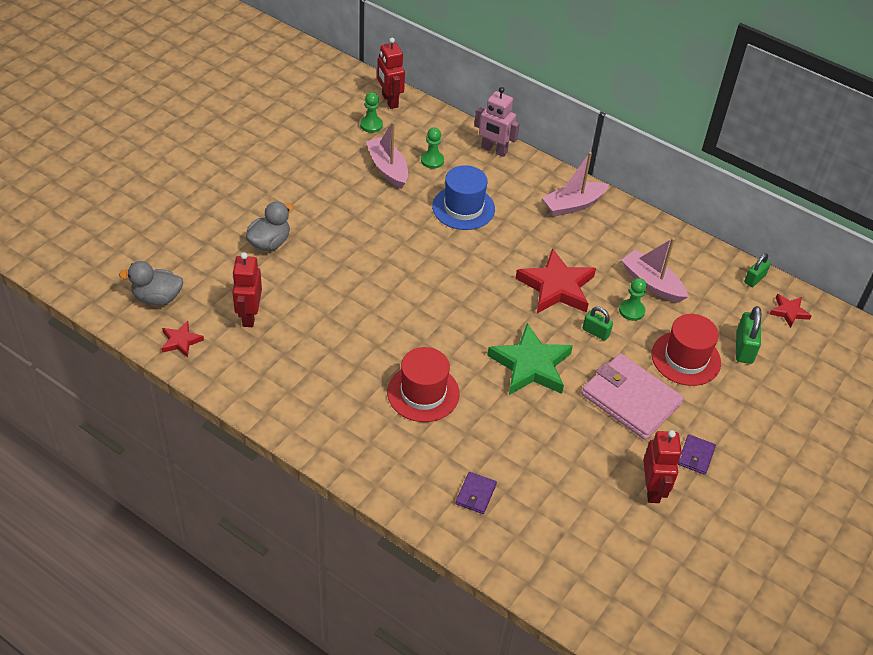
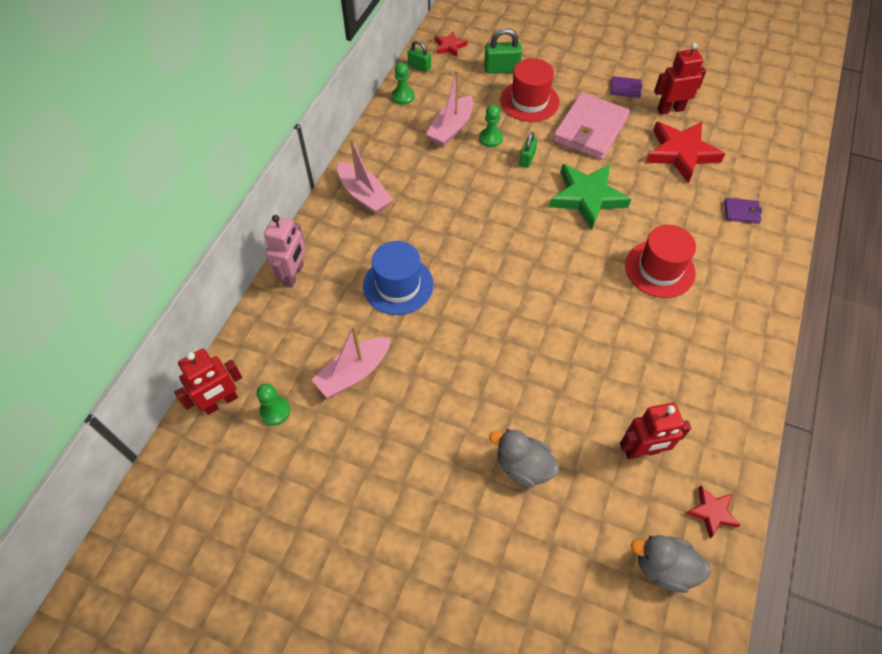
camera: 100 degrees left, 10 degrees up
grey duck [119,261,183,305] -> grey duck turned 120 degrees clockwise [631,535,711,593]
green pawn [421,128,444,169] -> green pawn moved to [392,62,414,105]
red star [515,248,596,313] -> red star moved to [646,122,725,183]

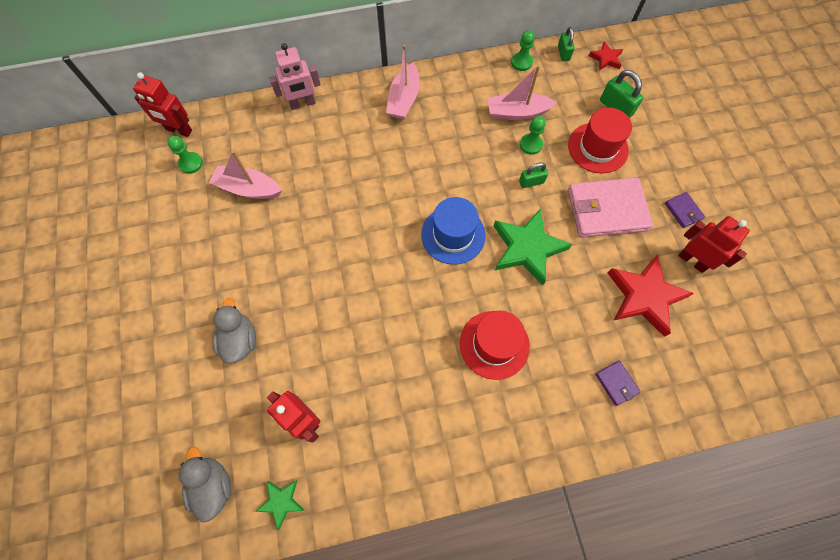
camera: 55 degrees right, 10 degrees up
blue hat [363,241,434,315] -> blue hat moved to [421,197,486,265]
red star [686,486,741,538] -> green star [255,480,304,530]

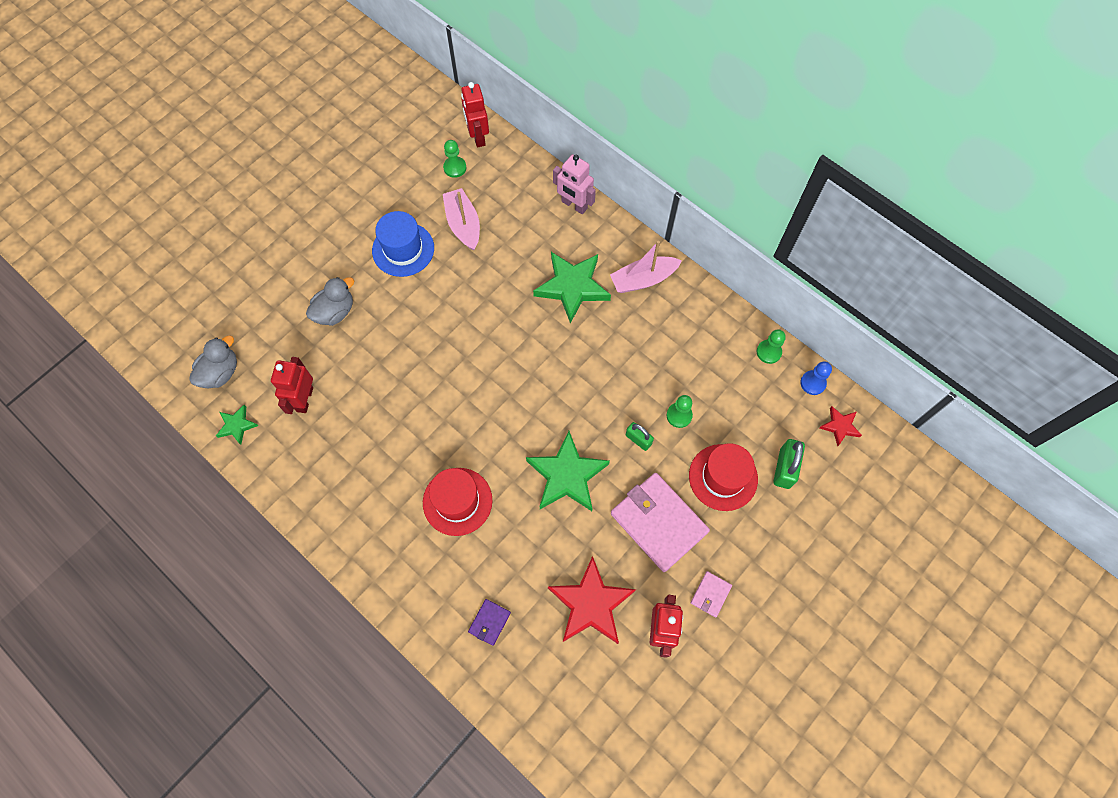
camera: 55 degrees right, 0 degrees up
blue hat [421,197,486,265] -> blue hat moved to [372,211,434,277]
pink boat [488,65,557,120] -> none
green padlock [558,27,574,61] -> blue pawn [801,361,832,395]
purple wallet [665,192,705,228] -> pink wallet [691,571,732,617]
none -> green star [533,252,611,323]

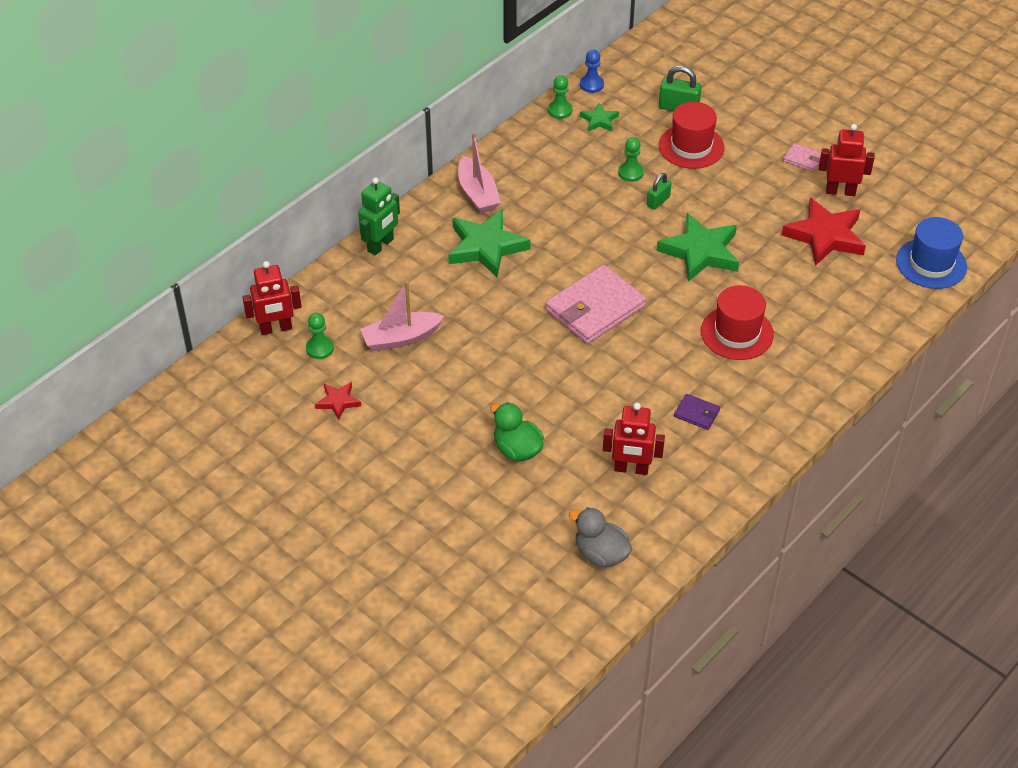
camera: 90 degrees left, 20 degrees down
green star [216,405,258,445] -> green star moved to [580,103,619,131]
grey duck [306,277,354,326] -> green duck [490,402,544,461]
blue hat [372,211,434,277] -> blue hat moved to [896,217,967,289]
purple wallet [468,599,511,646] -> purple wallet moved to [674,394,720,430]
pink robot [553,154,596,214] -> green robot [358,177,400,256]
pink wallet [611,473,710,572] -> pink wallet moved to [545,265,646,344]
red star [820,406,862,446] -> red star moved to [315,382,361,420]

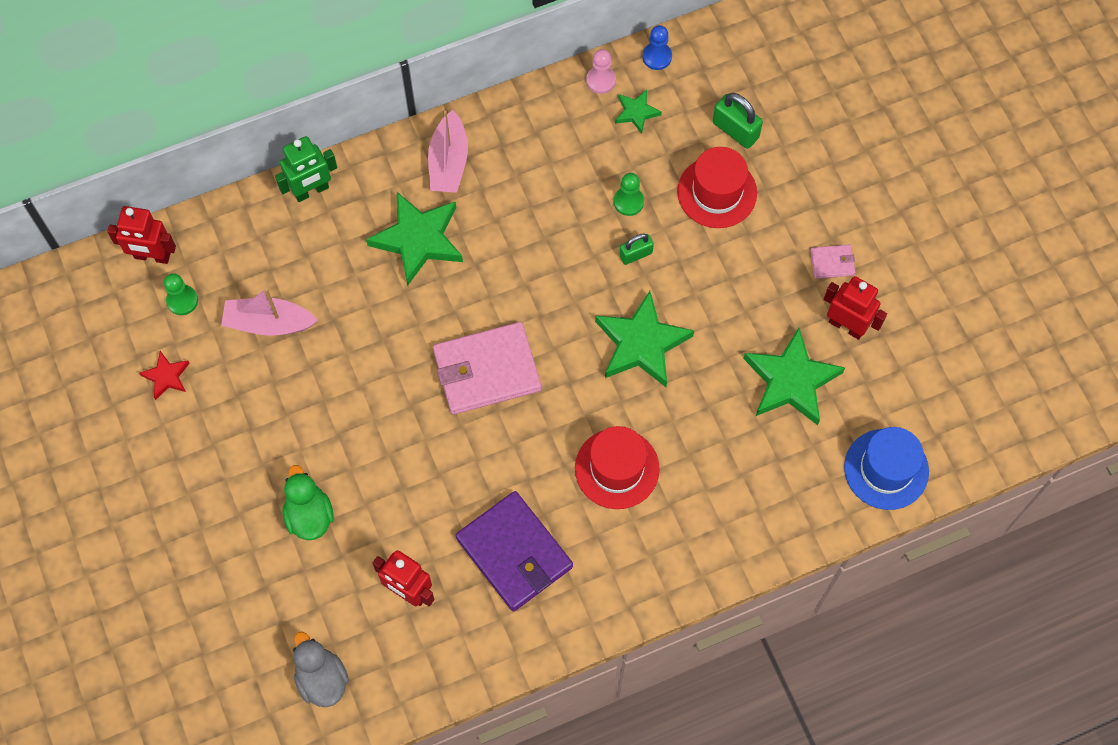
camera: 25 degrees right, 20 degrees up
green pawn [548,75,572,119] -> pink pawn [586,49,616,94]
purple wallet [674,394,720,430] -> purple wallet [456,491,573,611], size x2.24
red star [782,198,866,266] -> green star [743,328,845,425]
pink wallet [783,143,821,172] -> pink wallet turned 60 degrees counterclockwise [810,244,855,279]

